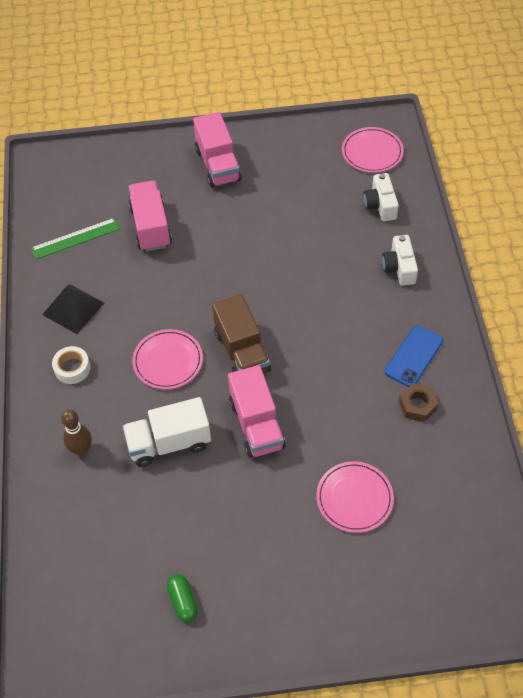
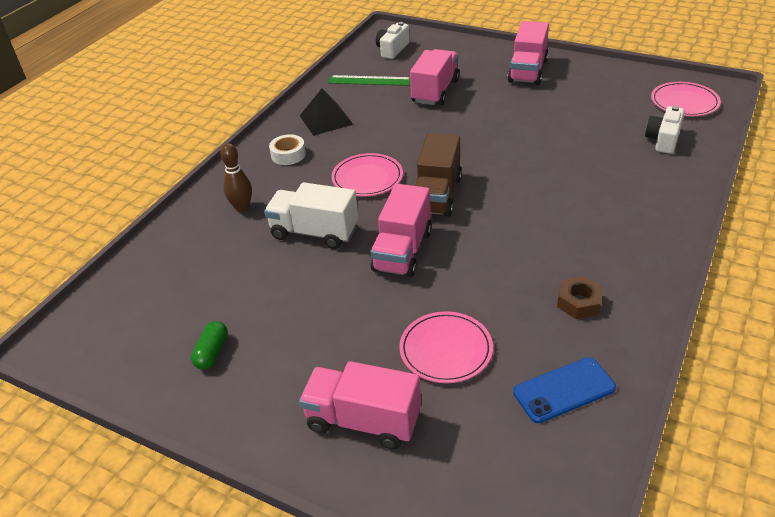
camera: 35 degrees right, 15 degrees down
white camera [382,235,418,286] -> white camera moved to [376,22,410,59]
blue phone [384,325,443,387] -> blue phone moved to [513,357,616,423]
none -> pink truck [299,361,421,449]

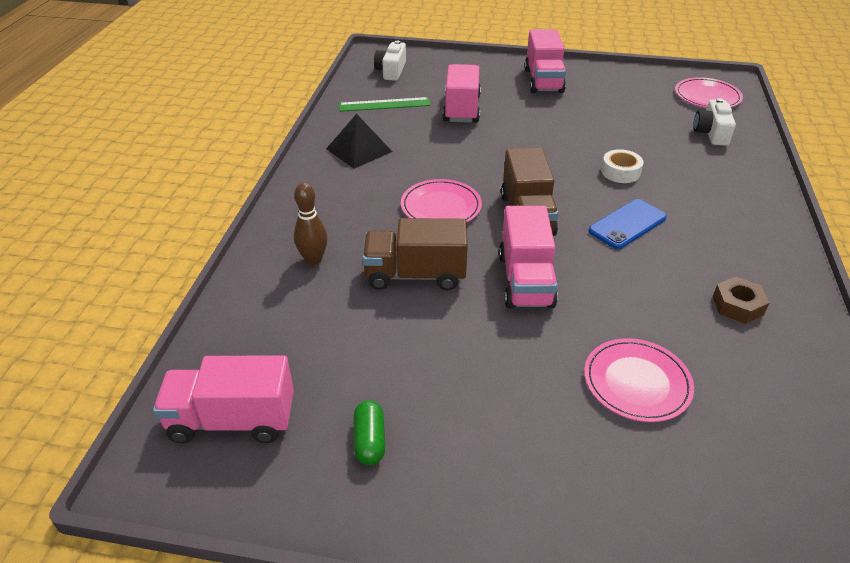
camera: 20 degrees left, 0 degrees up
white truck [264,182,359,249] -> brown truck [362,218,468,291]
white tape [269,134,306,165] -> white tape moved to [601,149,644,183]
pink truck [299,361,421,449] -> pink truck moved to [153,356,294,444]
blue phone [513,357,616,423] -> blue phone moved to [588,199,667,249]

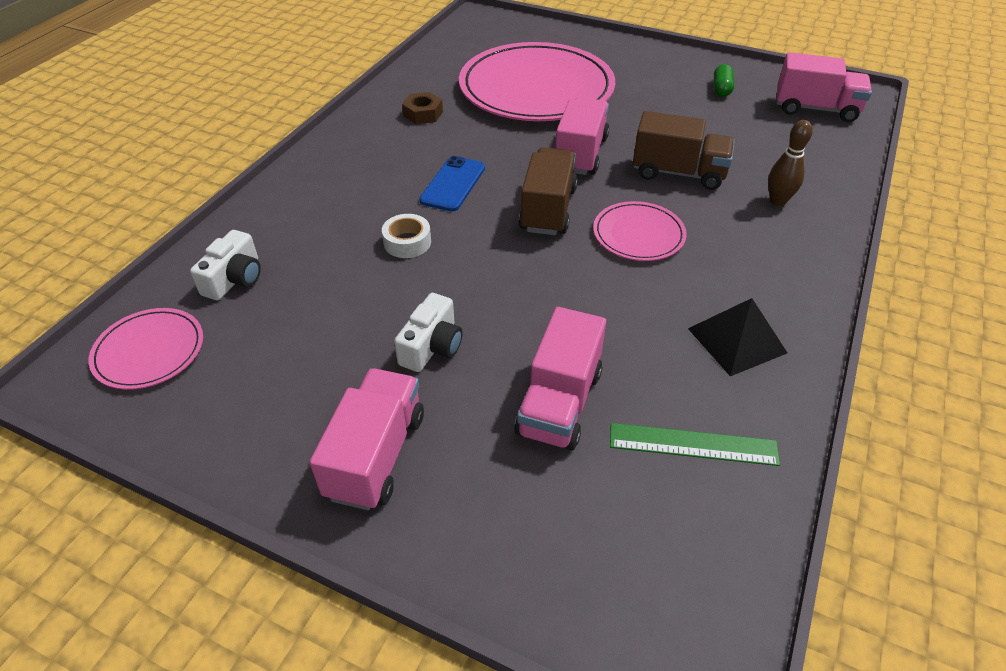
camera: 165 degrees left, 5 degrees up
white camera [374,41,406,81] -> white camera moved to [394,293,463,372]
pink plate [584,338,694,422] -> pink plate [459,42,615,121], size x2.14
blue phone [588,199,667,249] -> blue phone turned 45 degrees counterclockwise [419,156,485,212]

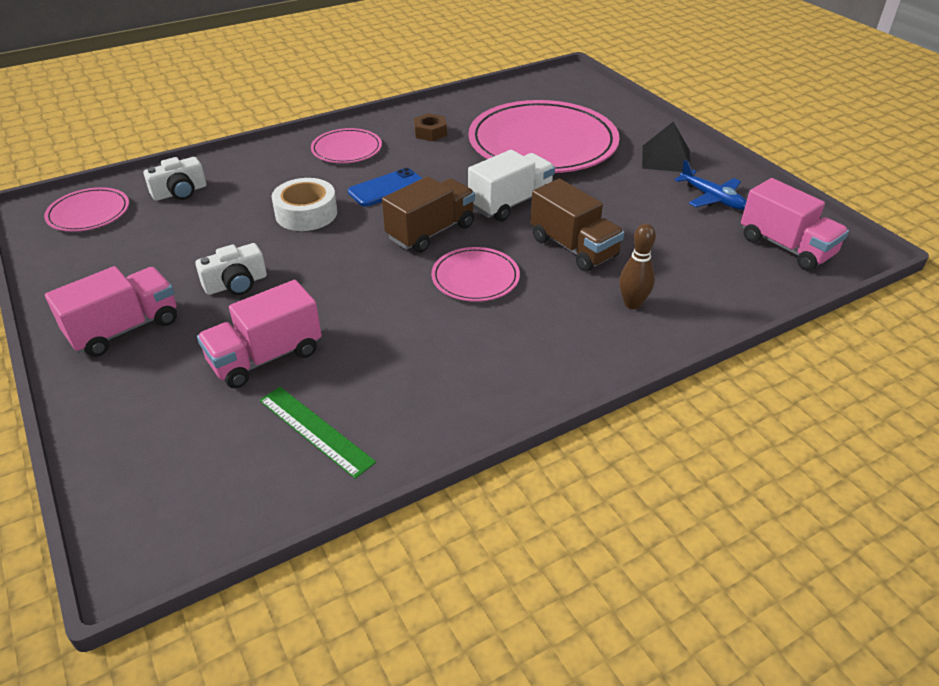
camera: 35 degrees right, 5 degrees down
white tape [382,214,431,258] -> white tape [272,178,337,231], size x1.52
pink truck [555,97,609,175] -> white truck [468,150,555,222]
black pyramid [688,298,787,376] -> black pyramid moved to [642,122,691,172]
green capsule [714,64,734,97] -> blue plane [675,160,747,210]
none -> pink plate [311,128,382,163]

